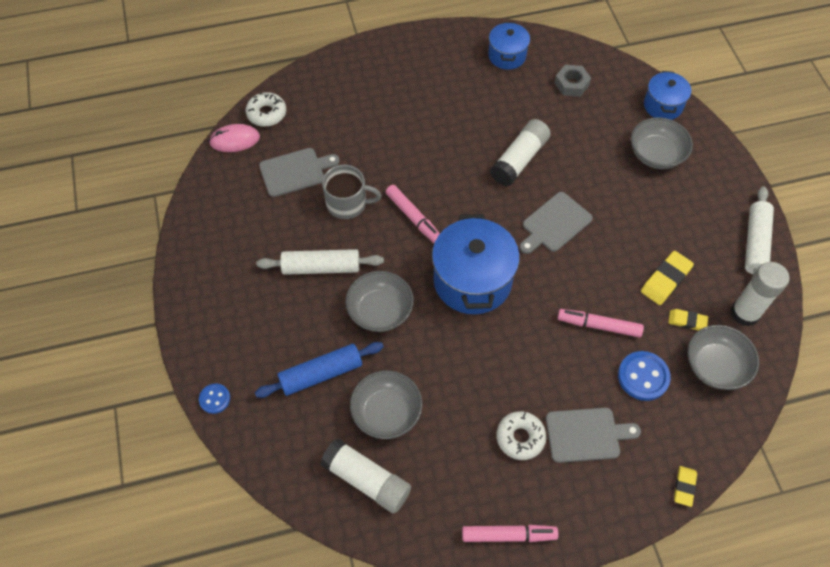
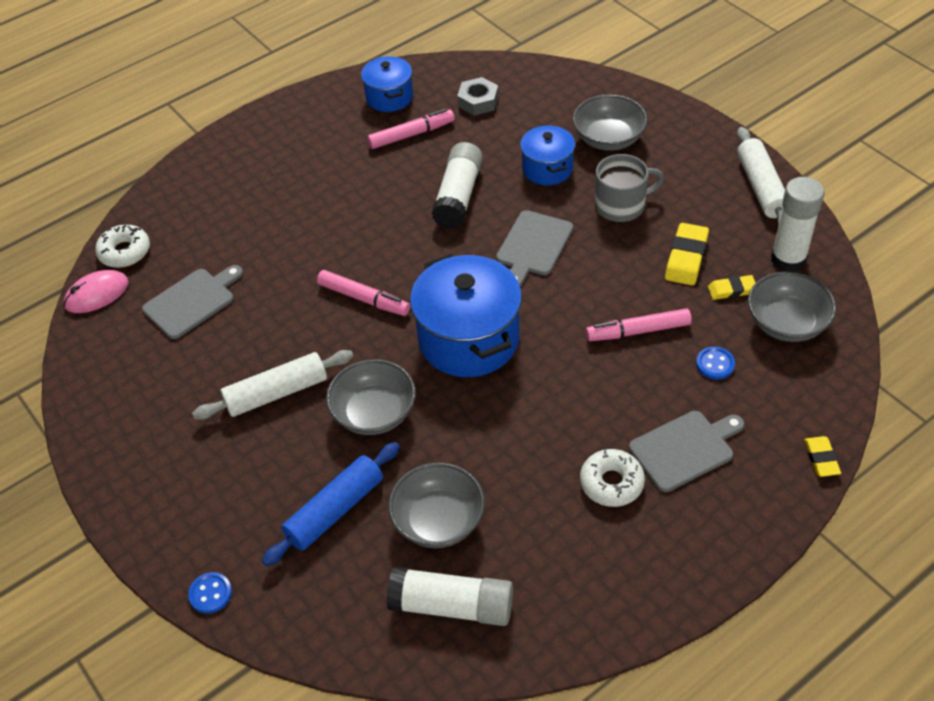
camera: 20 degrees left, 10 degrees down
grey mug [322,165,382,219] -> grey mug moved to [595,154,664,222]
pink marker [462,525,558,542] -> pink marker moved to [367,109,455,149]
blue button [618,351,671,401] -> blue button [696,347,735,380], size x0.60
blue pot [644,71,691,120] -> blue pot moved to [520,125,575,185]

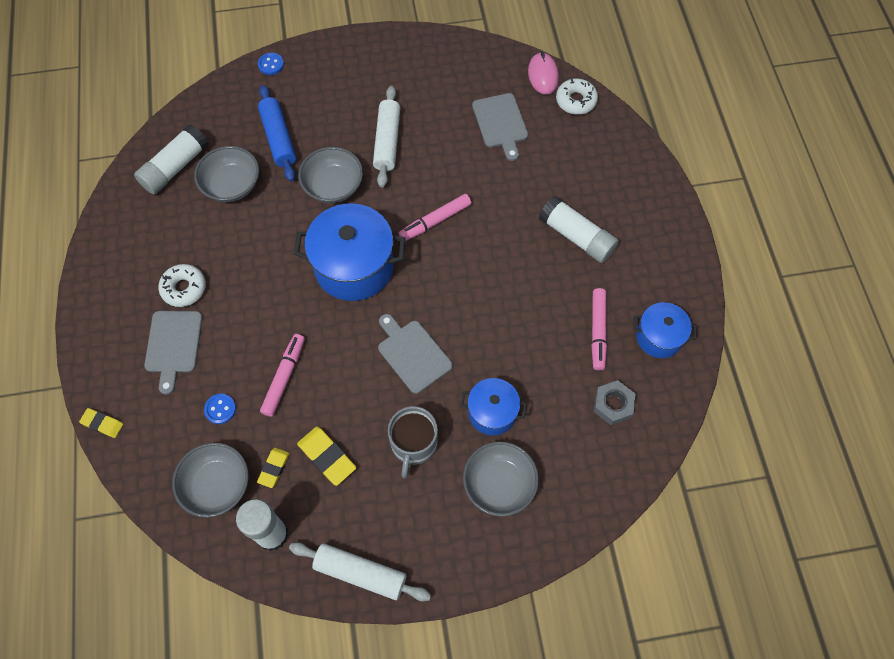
camera: 115 degrees right, 15 degrees up
white glue stick [431,142,483,229] -> white glue stick moved to [539,196,619,263]

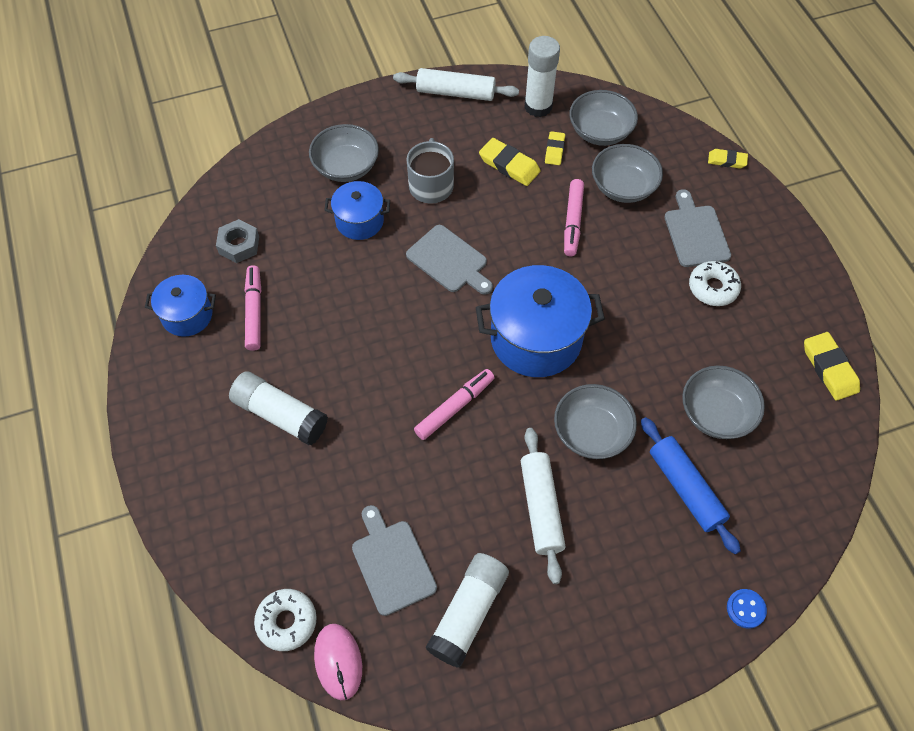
camera: 170 degrees right, 5 degrees down
white glue stick [134,124,209,194] -> white glue stick moved to [426,553,509,668]
blue button [204,394,236,424] -> grey bowl [592,144,663,203]
none -> yellow eraser [804,332,860,401]

